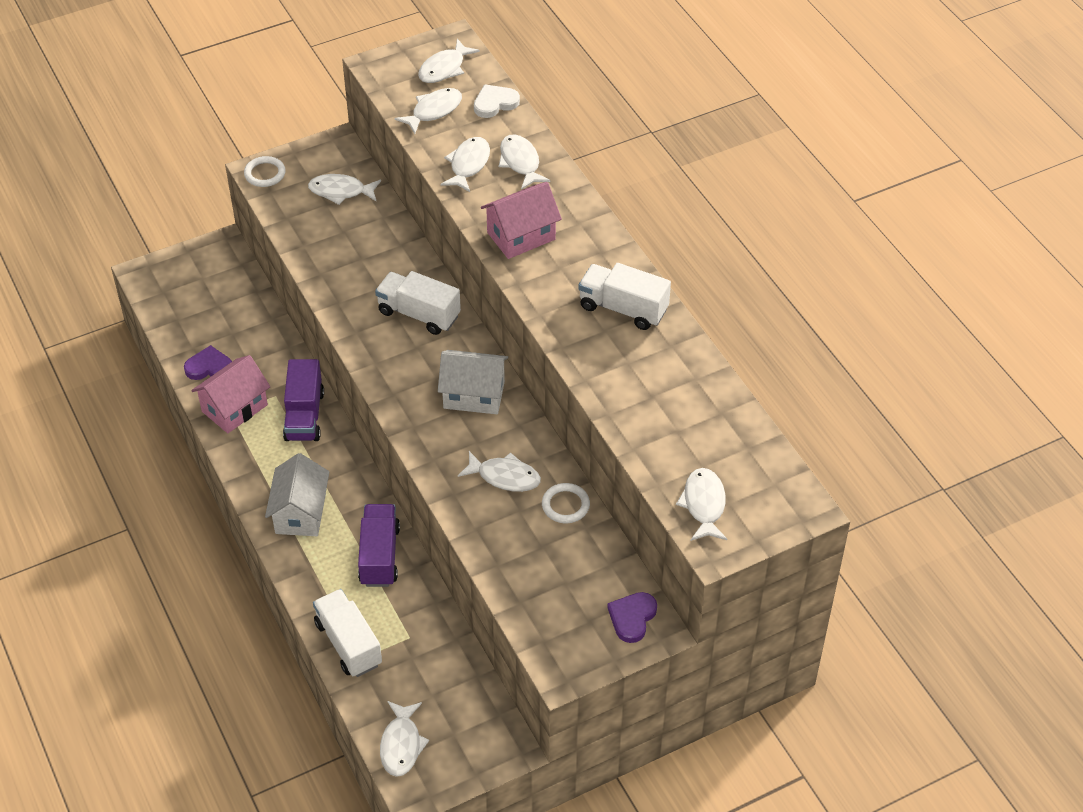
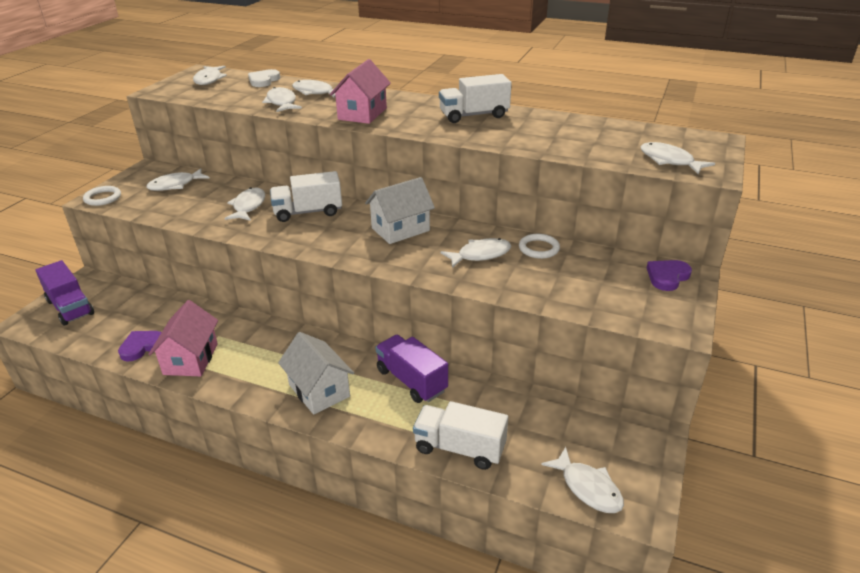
camera: 40 degrees left, 15 degrees down
purple truck [283,359,324,441] -> purple truck moved to [36,260,94,325]
white fish [395,88,462,134] -> white fish moved to [224,187,265,221]
purple heart [607,592,657,643] -> purple heart turned 60 degrees clockwise [647,260,692,291]

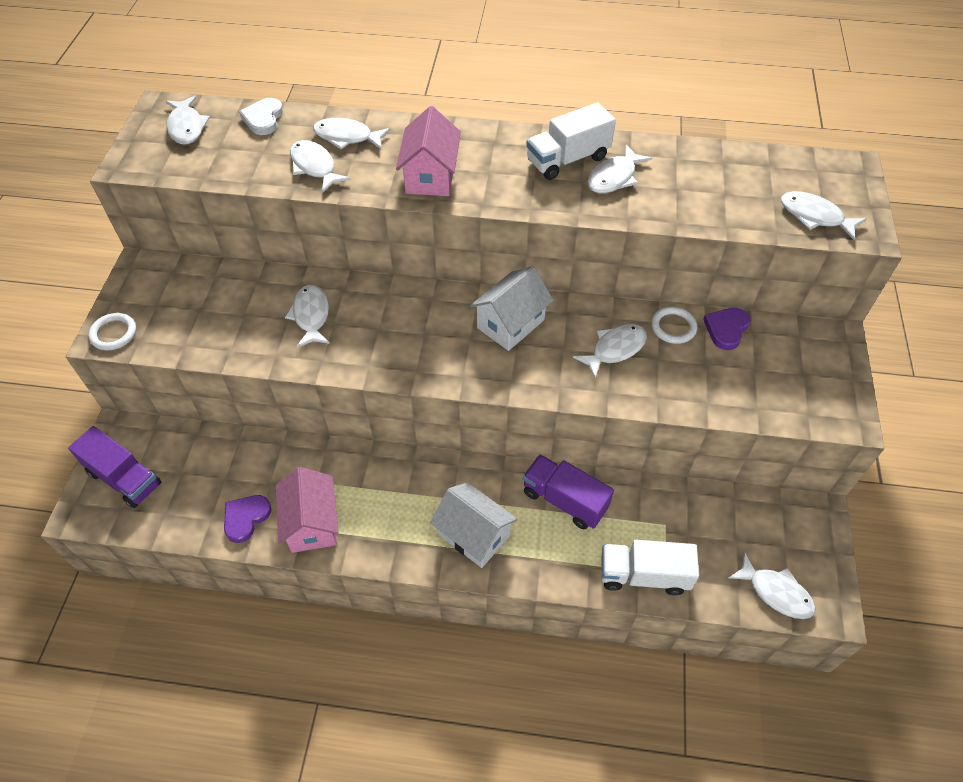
camera: 15 degrees left, 20 degrees up
white fish [146,168,209,191] -> white fish moved to [587,145,652,193]
white truck [270,171,342,222] -> none
purple heart [647,260,692,291] -> purple heart moved to [703,308,750,350]

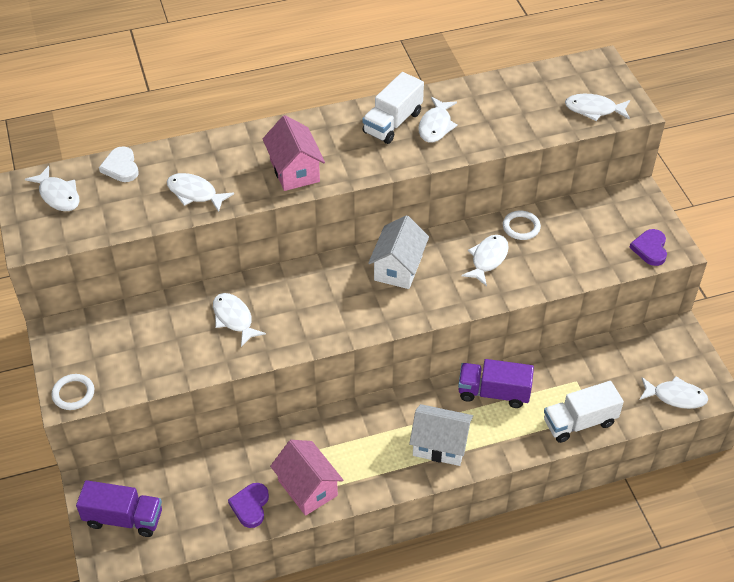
camera: 25 degrees left, 5 degrees down
white fish [313,118,391,149] -> none
purple heart [703,308,750,350] -> purple heart moved to [629,229,667,266]

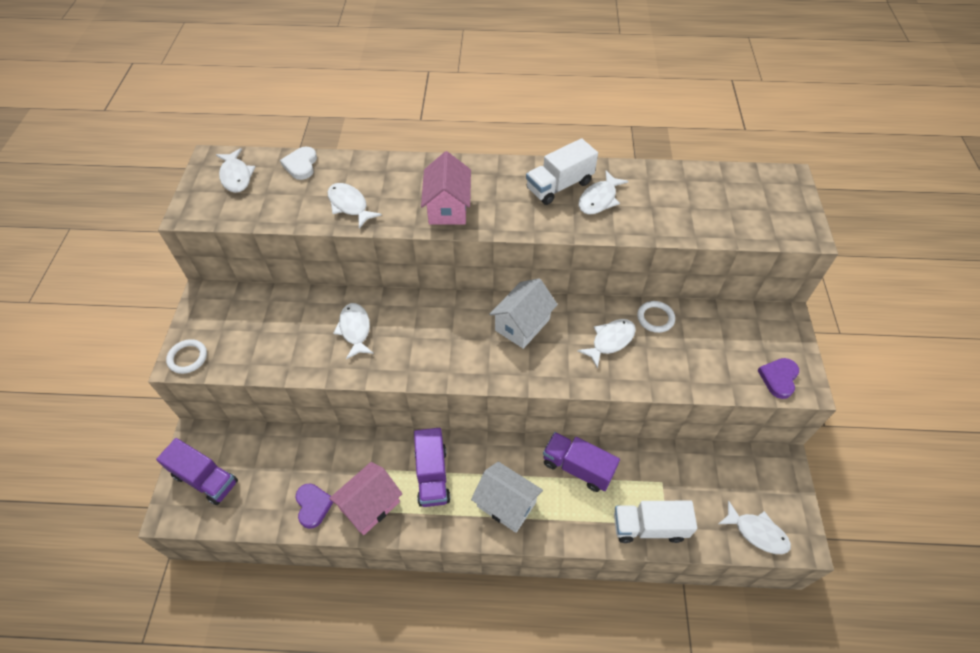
camera: 20 degrees right, 5 degrees up
purple heart [228,483,269,528] -> purple heart turned 135 degrees clockwise [295,483,333,529]
pink house [270,440,343,516] -> pink house turned 60 degrees clockwise [329,462,402,535]
white fish [565,94,630,121] -> none
none -> purple truck [414,428,451,507]

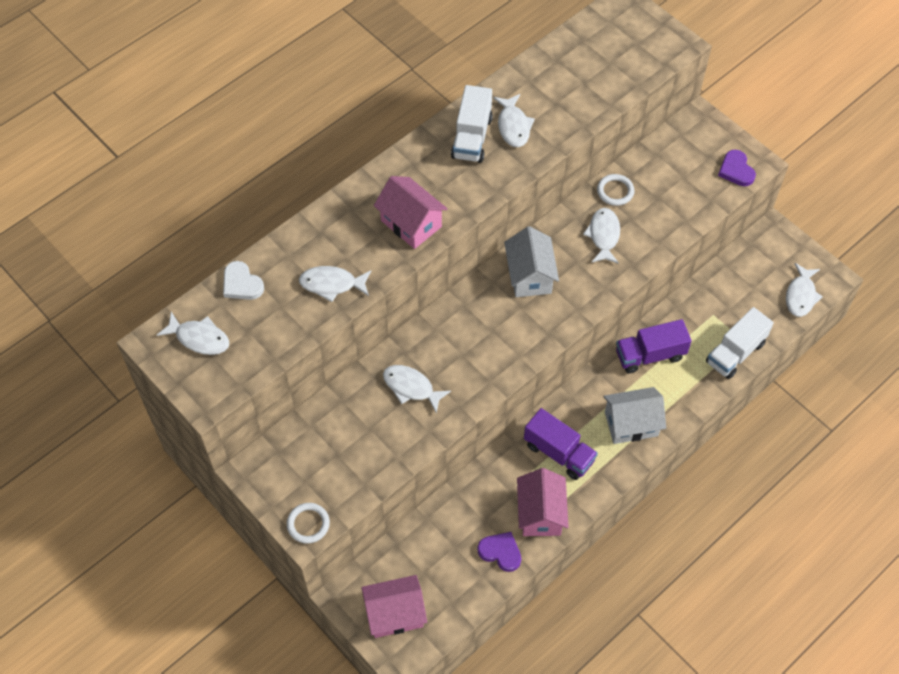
camera: 45 degrees left, 5 degrees up
purple truck [156,438,238,505] -> pink house [361,575,427,638]
white fish [719,501,791,554] -> white fish turned 120 degrees clockwise [786,263,823,317]

